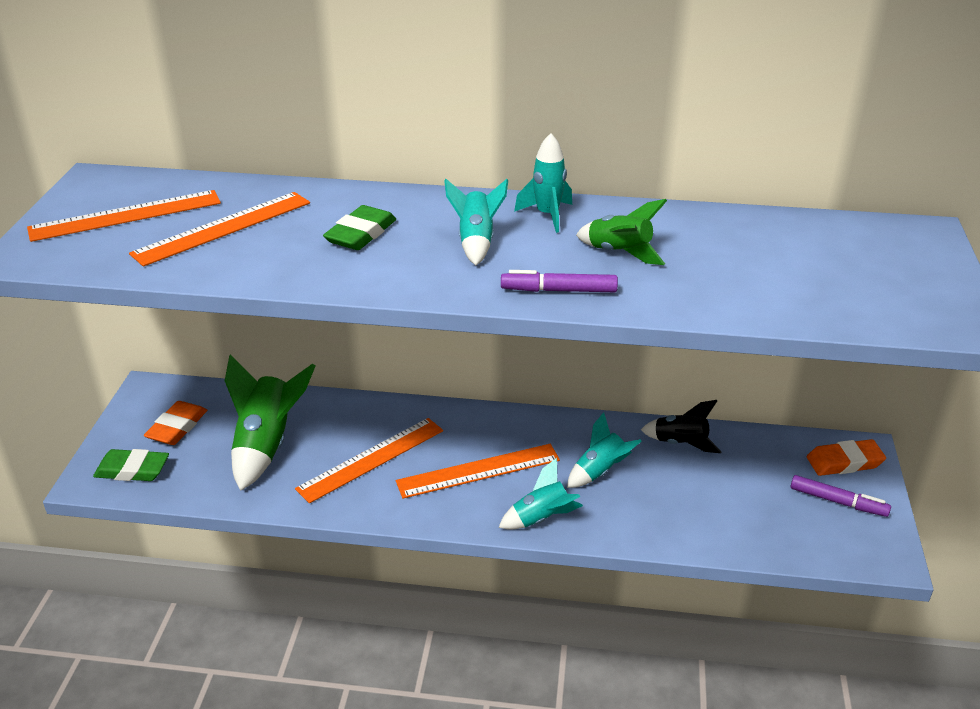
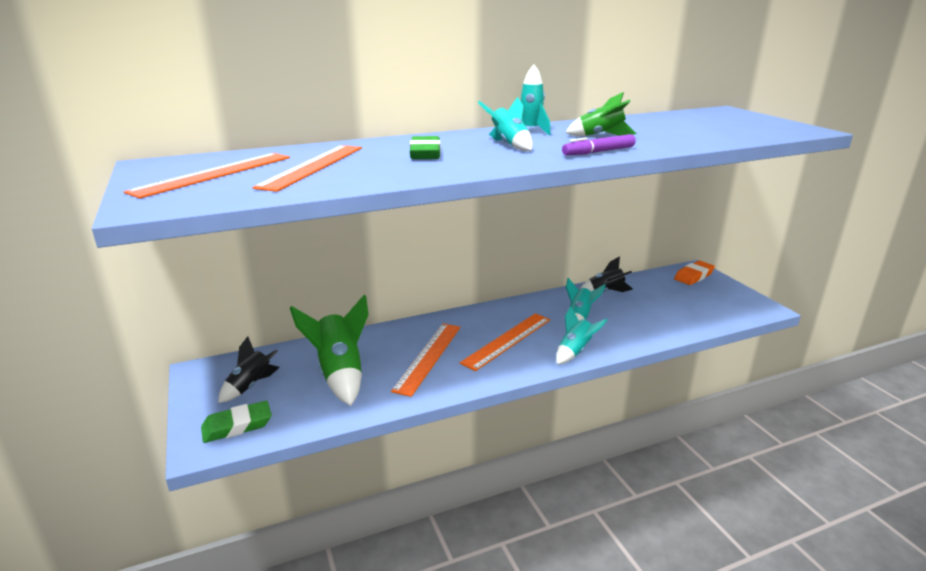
camera: 30 degrees left, 10 degrees down
orange eraser [144,401,207,445] -> black rocket [218,336,280,403]
purple marker [790,475,891,517] -> none

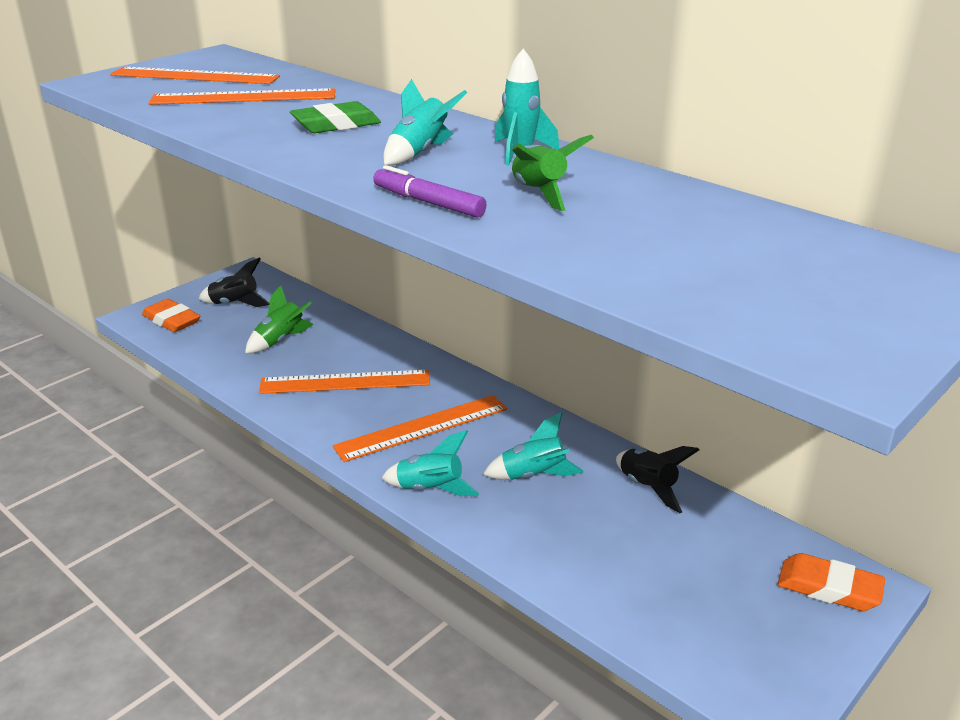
camera: 65 degrees right, 5 degrees up
green eraser [201,401,271,443] -> orange eraser [142,299,200,332]
green rocket [290,294,368,406] -> green rocket [245,285,313,353], size x0.59
orange ruler [460,313,550,371] -> orange ruler turned 45 degrees counterclockwise [333,395,507,462]

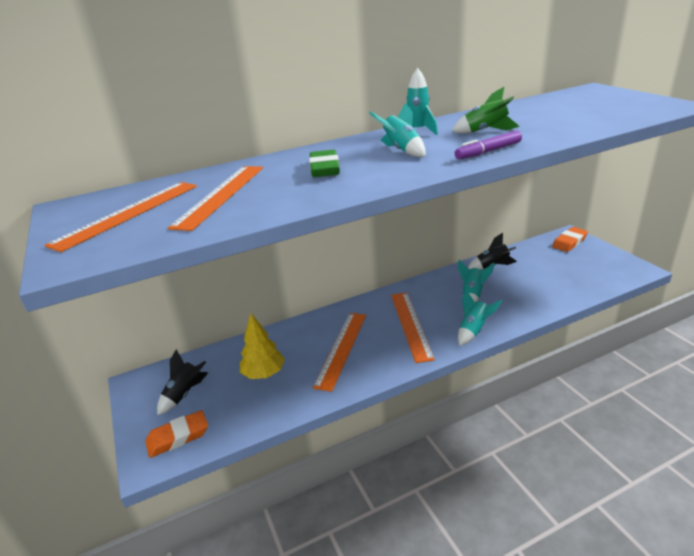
camera: 65 degrees left, 0 degrees up
green rocket [245,285,313,353] -> yellow tree [240,313,285,379]

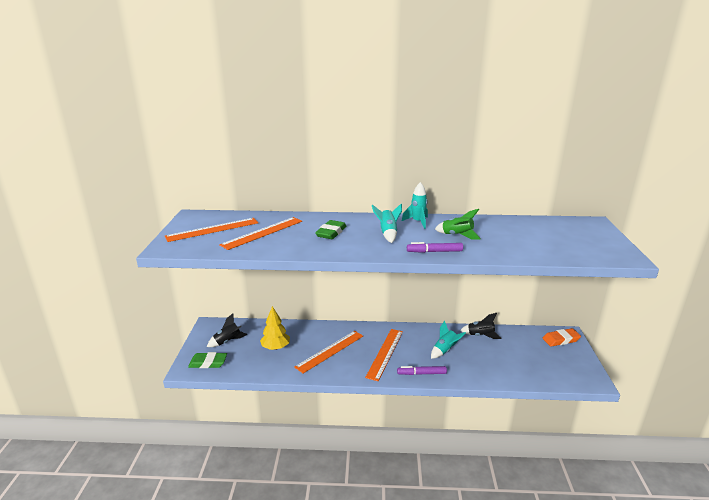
camera: 25 degrees right, 5 degrees down
orange eraser [145,410,208,458] -> green eraser [188,352,227,368]
turquoise rocket [458,289,502,346] -> purple marker [397,366,447,375]

